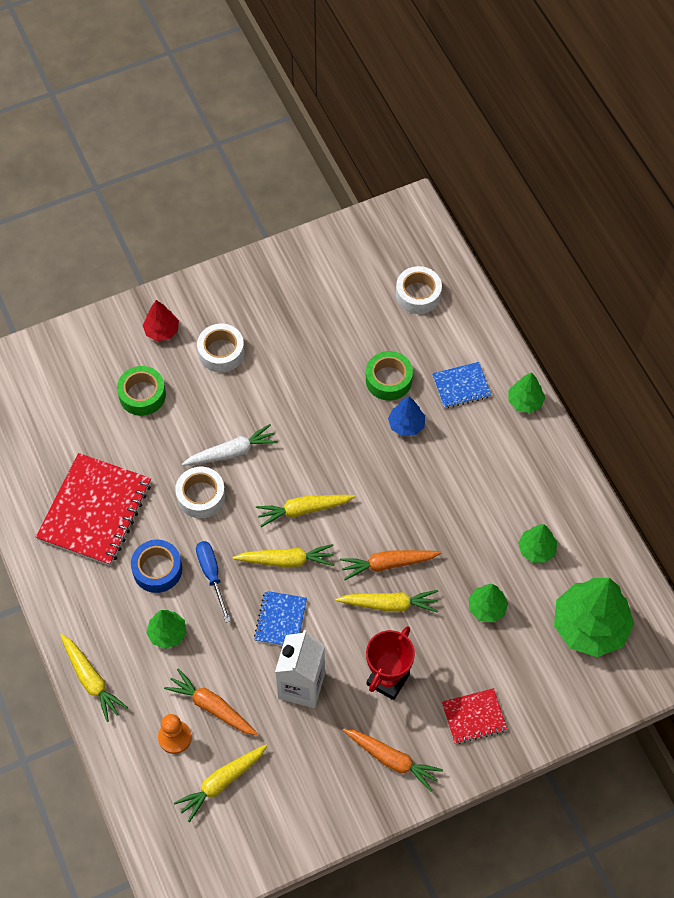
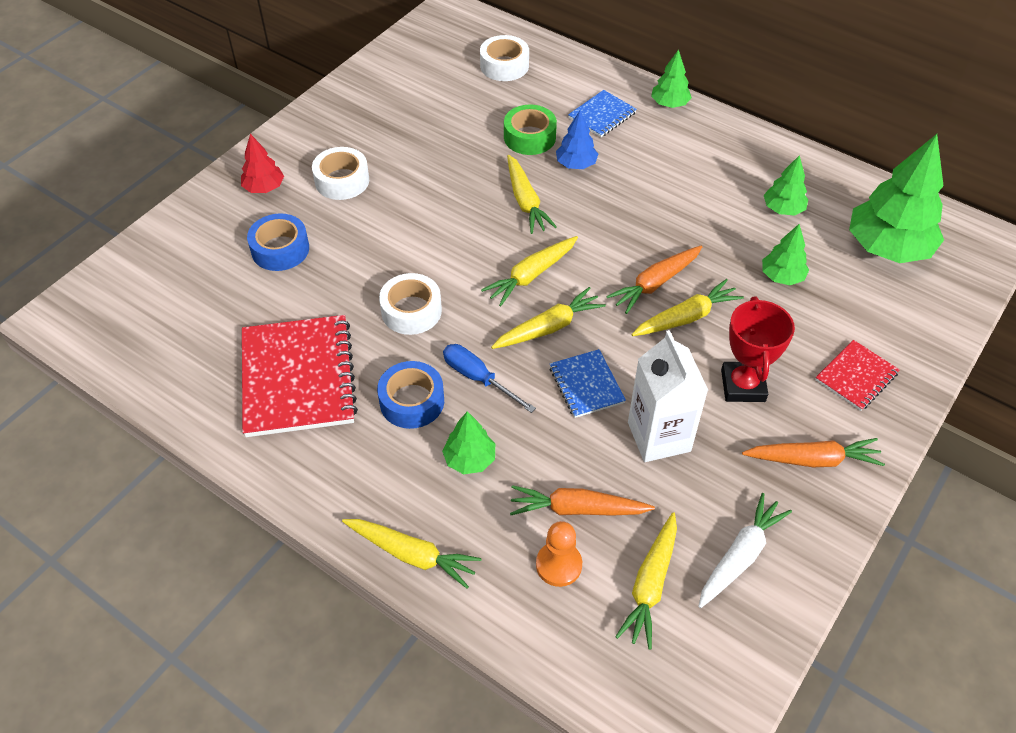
camera: 30 degrees left, 10 degrees down
green tape [117,366,166,416] -> blue tape [247,213,309,271]
white carrot [182,424,278,466] -> white carrot moved to [698,493,792,608]
none -> yellow carrot [507,155,557,234]

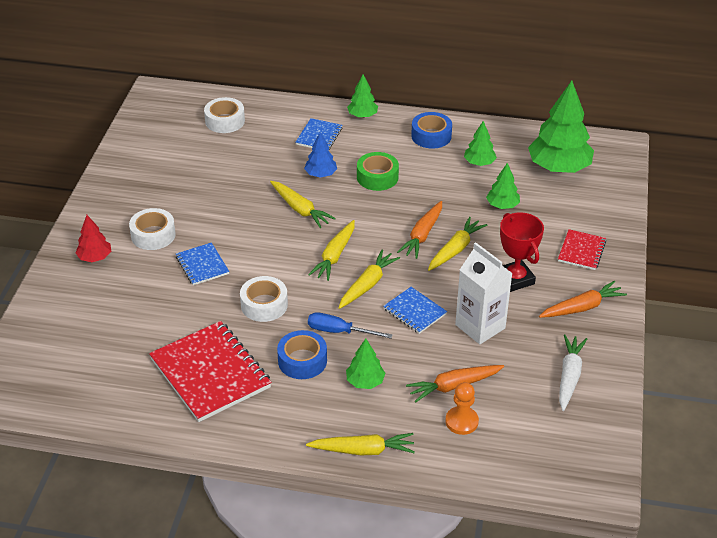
camera: 25 degrees left, 10 degrees down
blue tape [247,213,309,271] -> blue tape moved to [411,112,452,149]
green tape [504,105,557,155] -> green tape moved to [357,152,399,191]
yellow carrot [615,512,677,650] -> none
none -> blue notebook [176,242,229,285]

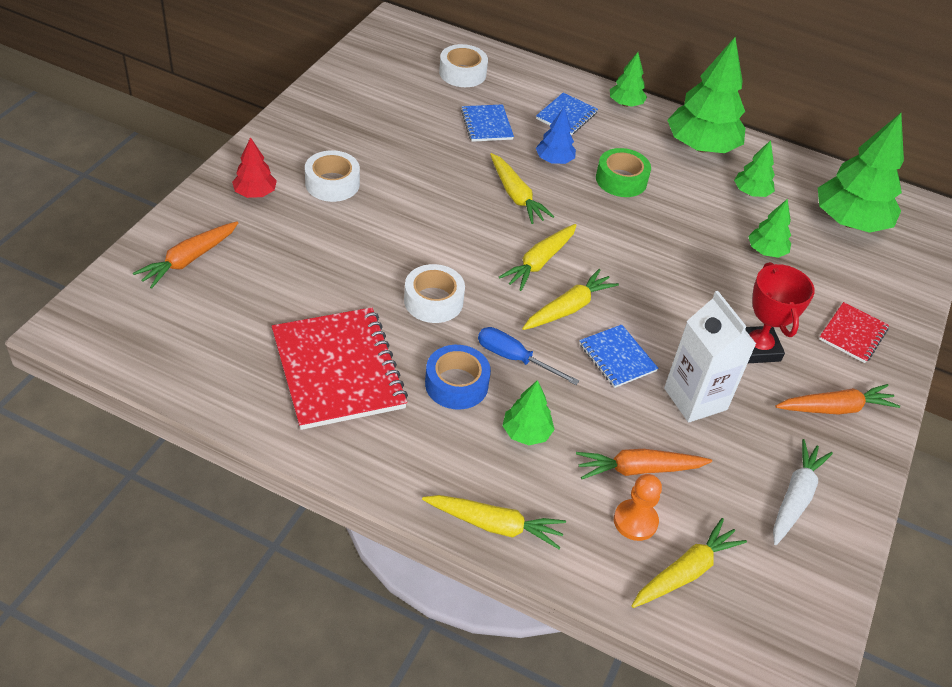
camera: 10 degrees right, 5 degrees up
blue notebook [176,242,229,285] -> blue notebook moved to [461,104,514,142]
orange carrot [397,201,442,259] -> orange carrot moved to [133,221,238,289]
blue tape [411,112,452,149] -> green tree [667,37,745,153]
yellow carrot [428,217,487,271] -> yellow carrot moved to [632,518,747,608]

